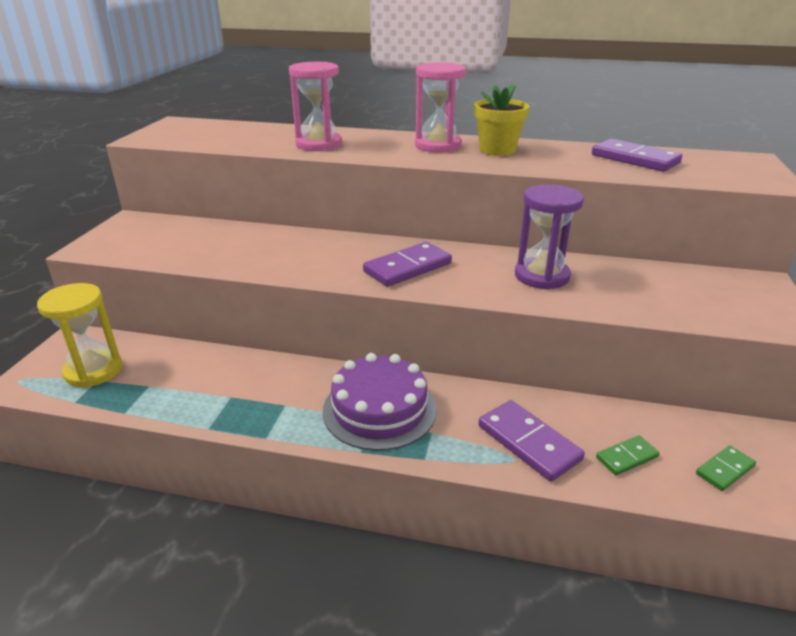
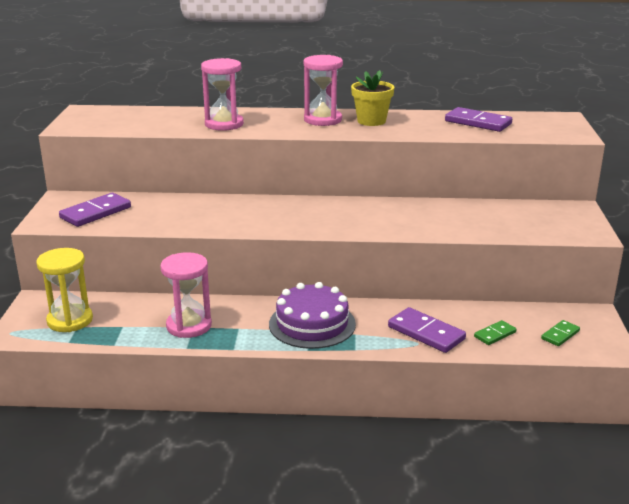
camera: 10 degrees left, 5 degrees down
purple domino [363,242,452,287] -> purple domino moved to [59,193,131,227]
purple hourglass [515,184,584,290] -> none
none -> pink hourglass [160,252,212,338]

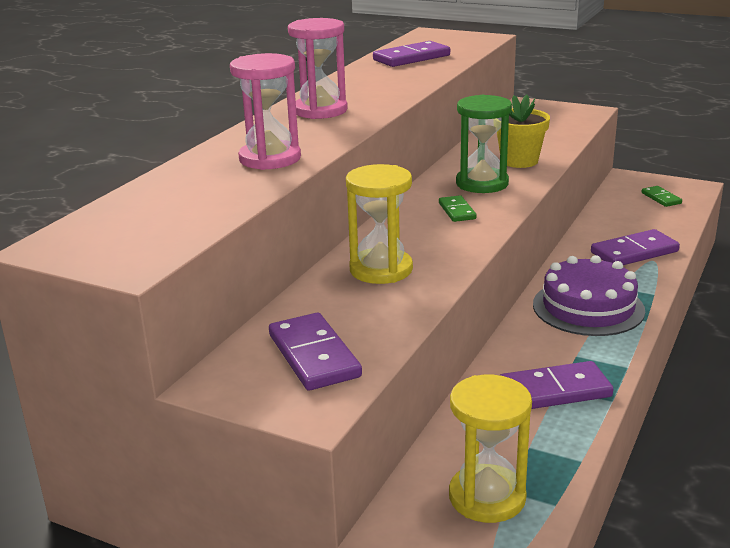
camera: 65 degrees left, 0 degrees up
pink hourglass [160,252,212,338] -> purple domino [499,361,613,409]
yellow flower pot [351,70,395,126] -> yellow flower pot moved to [497,95,550,168]
green domino [474,320,516,345] -> green domino moved to [439,195,477,222]
none -> yellow hourglass [346,164,413,284]
none -> green hourglass [456,95,512,193]

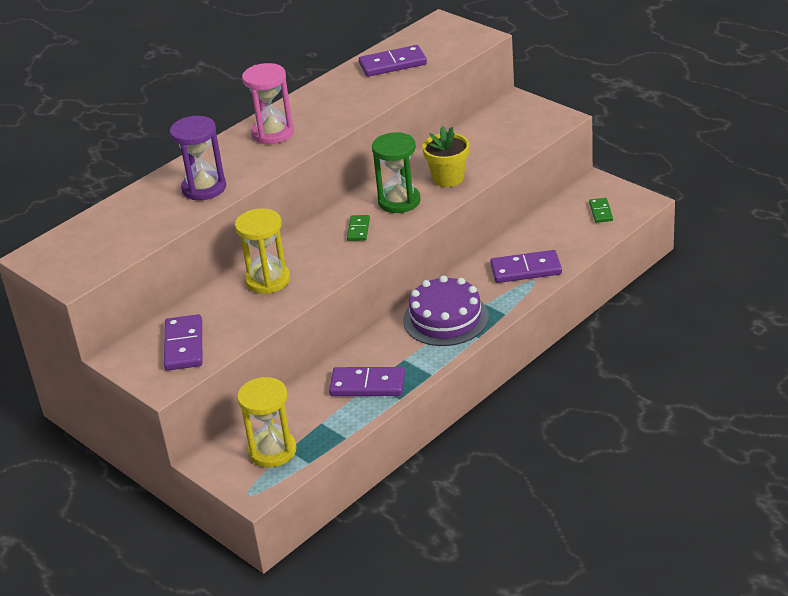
camera: 20 degrees right, 10 degrees up
pink hourglass [230,53,301,170] -> purple hourglass [170,116,226,200]

